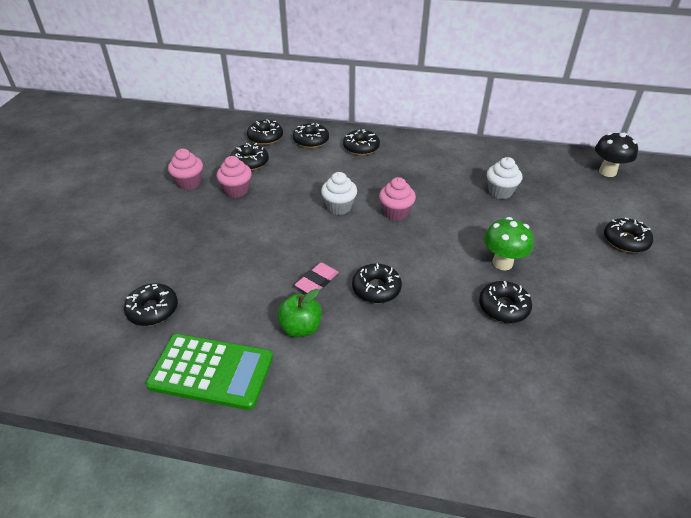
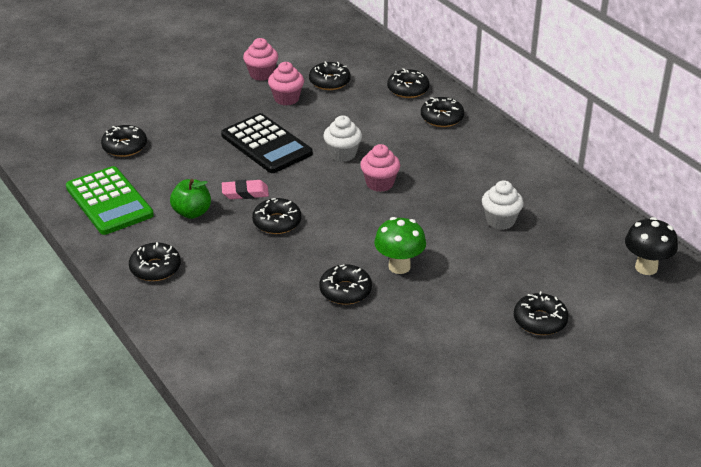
camera: 45 degrees right, 5 degrees down
black donut [247,119,283,145] -> black donut moved to [129,242,181,281]
none -> black calculator [221,113,313,173]

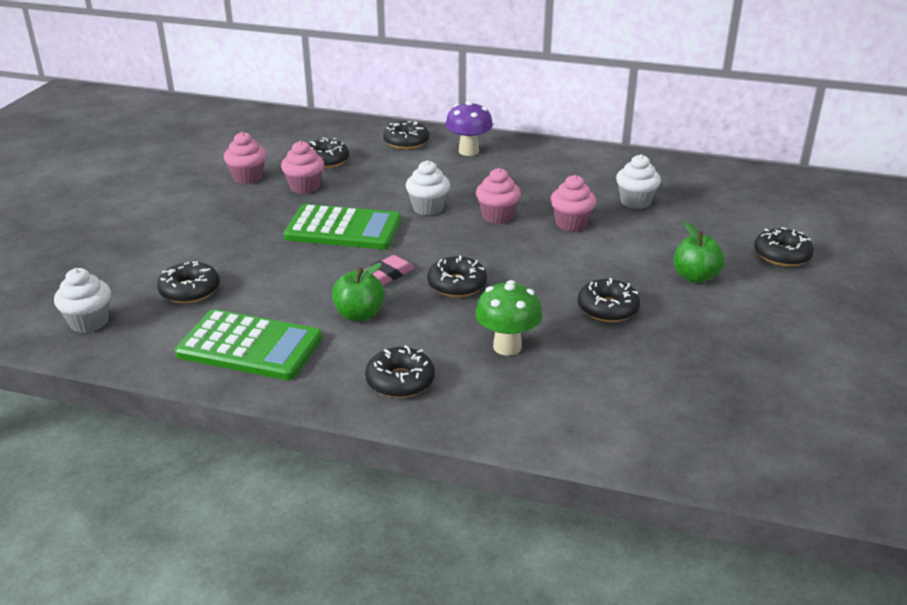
camera: 40 degrees left, 5 degrees down
black calculator [221,113,313,173] -> green calculator [284,204,401,249]
green mushroom [374,217,426,274] -> green mushroom moved to [475,280,542,356]
black donut [421,97,464,127] -> purple mushroom [445,101,493,156]
black mushroom [625,217,678,275] -> none
none -> white cupcake [54,268,111,333]
none -> pink cupcake [550,175,596,231]
none -> green apple [674,222,725,283]

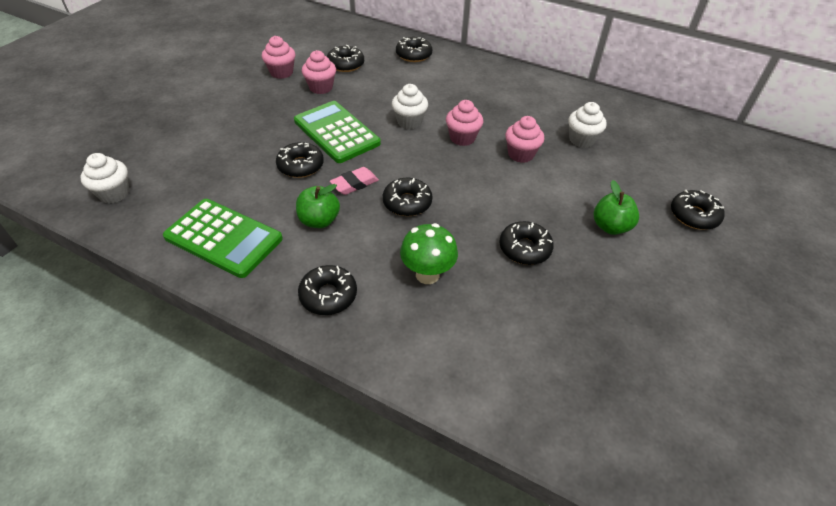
camera: 10 degrees right, 15 degrees up
black donut [157,261,220,303] -> black donut moved to [276,142,324,178]
green calculator [284,204,401,249] -> green calculator turned 150 degrees counterclockwise [294,101,381,163]
purple mushroom [445,101,493,156] -> none

